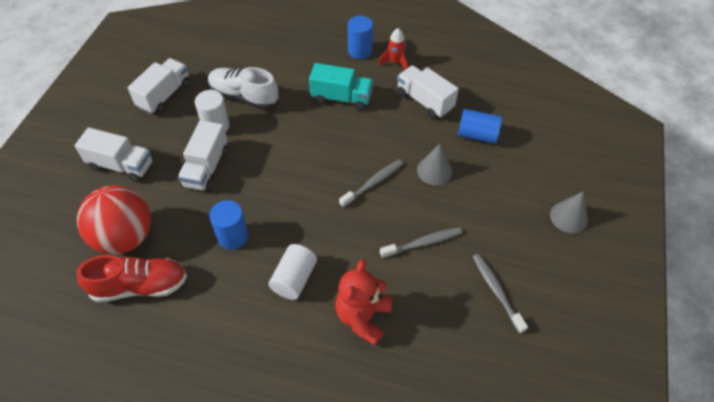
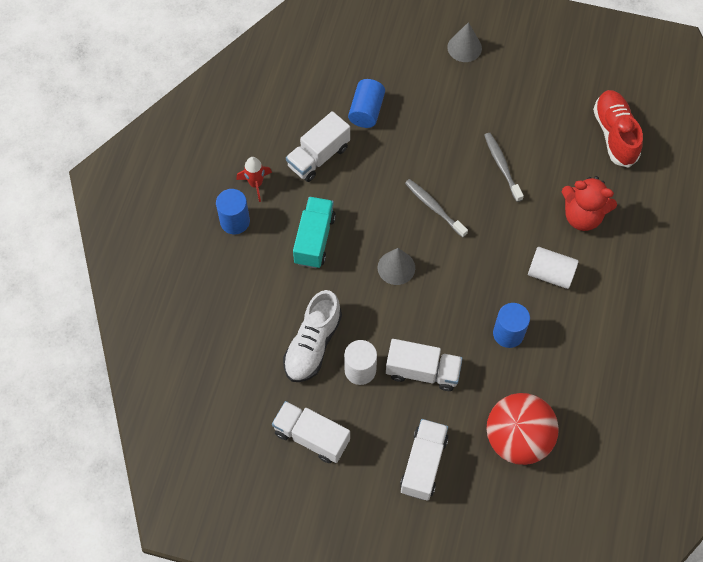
camera: 90 degrees left, 10 degrees up
red shoe [77,255,187,302] -> red shoe moved to [593,90,643,168]
grey cone [417,144,453,185] -> grey cone moved to [378,248,415,285]
grey toothbrush [473,254,528,333] -> none

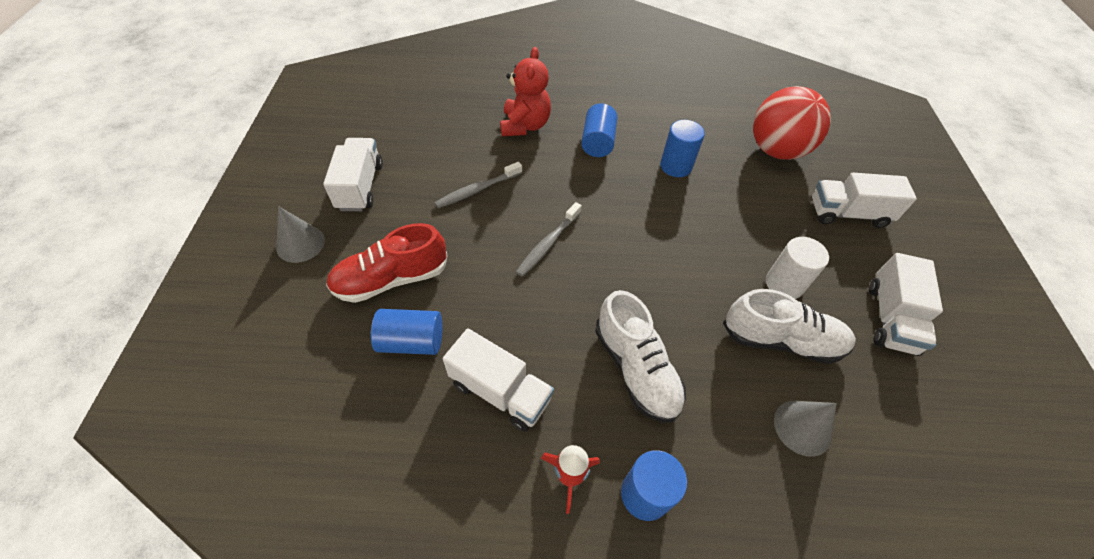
camera: 105 degrees left, 10 degrees down
turquoise truck [293,197,336,268] -> white shoe [595,290,686,422]
grey cone [378,248,415,285] -> grey cone moved to [774,401,837,457]
white truck [386,339,463,391] -> white truck moved to [323,138,383,211]
white cylinder [528,247,579,289] -> blue cylinder [581,103,617,157]
red shoe [593,90,643,168] -> red shoe moved to [326,223,448,303]

